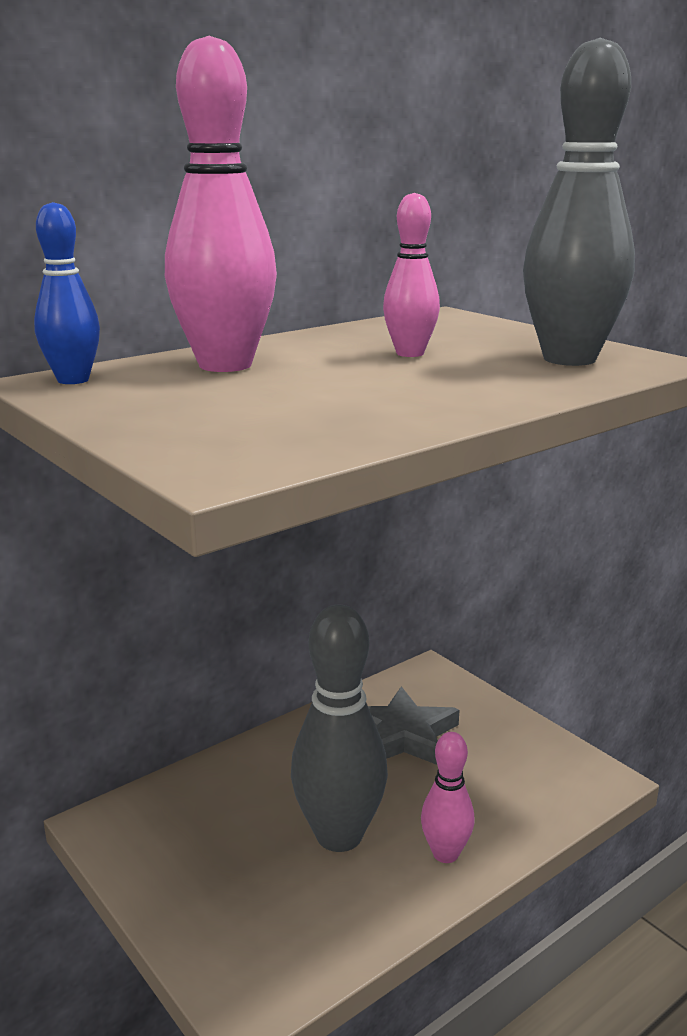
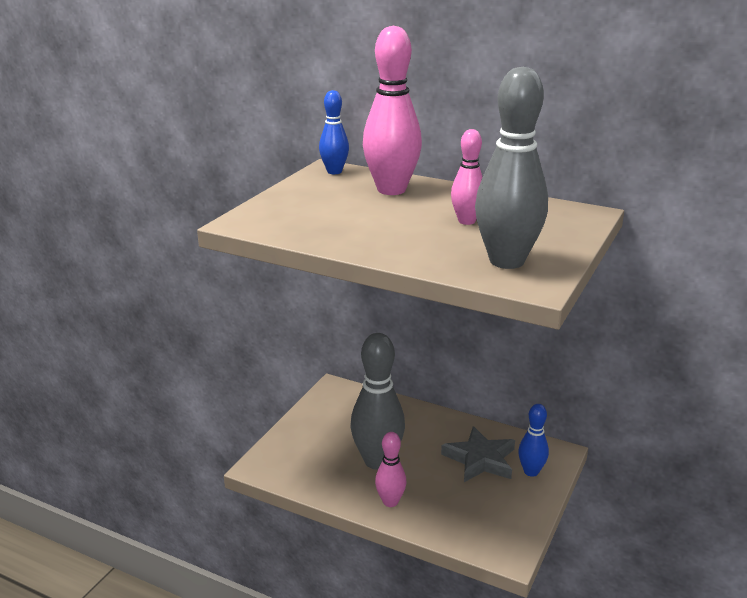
camera: 65 degrees right, 5 degrees up
none -> blue bowling pin [518,404,549,477]

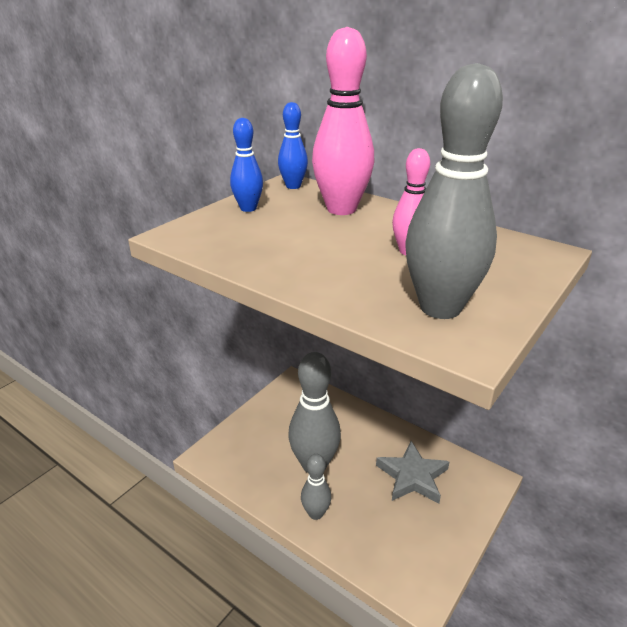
camera: 10 degrees right, 5 degrees up
pink bowling pin [375,432,407,507] -> grey bowling pin [301,454,331,520]
blue bowling pin [518,404,549,477] -> blue bowling pin moved to [230,118,263,212]

